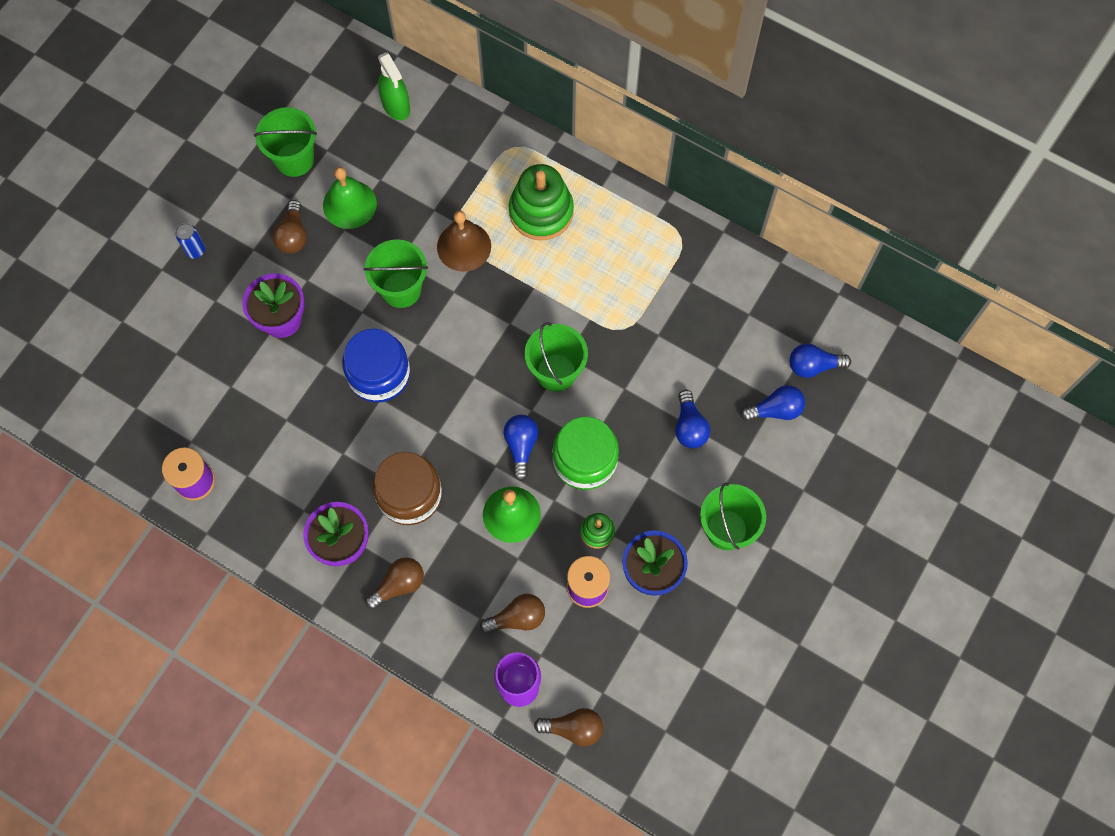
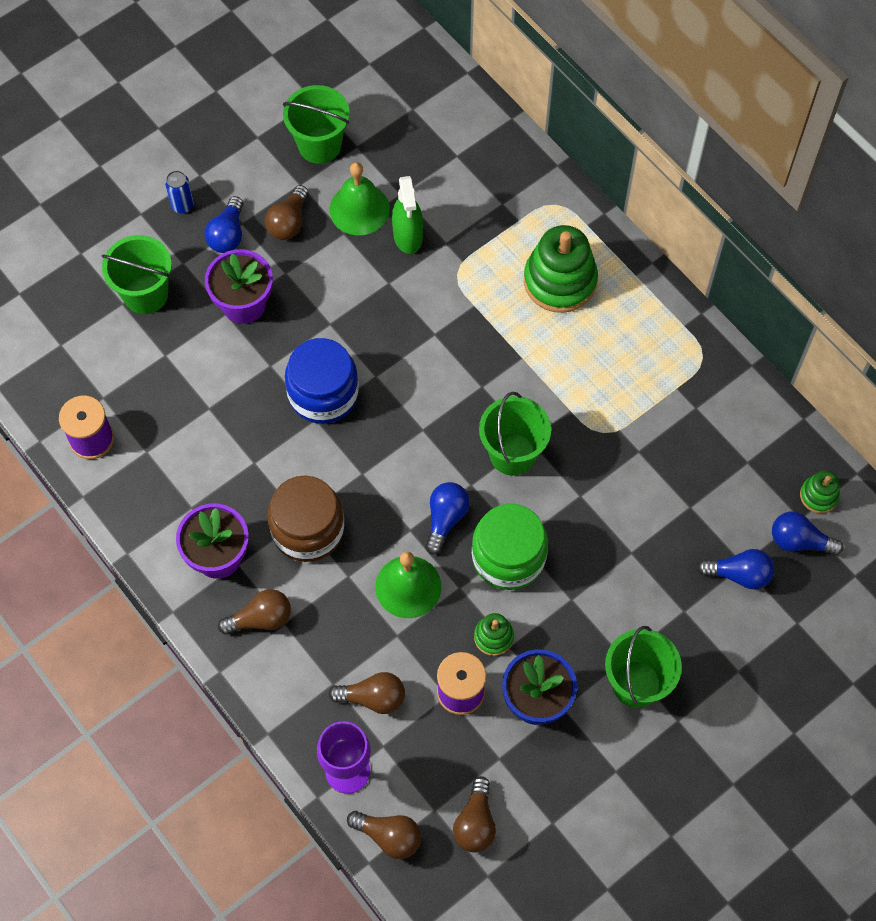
camera: 20 degrees right, 5 degrees down
green bucket [364,239,428,308] -> green bucket moved to [102,235,172,314]
green spray bottle [378,52,410,120] -> green spray bottle moved to [392,176,423,254]
brown bell [437,211,491,272] -> none
blue light bulb [675,390,710,448] -> blue light bulb moved to [205,196,243,253]
none -> brown light bulb [453,776,496,852]
none -> green stacking toy [800,471,840,513]

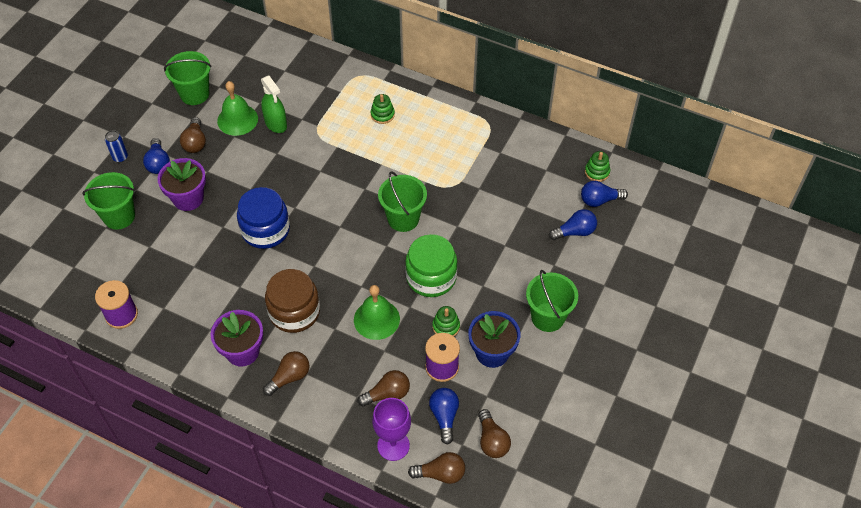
camera: 25 degrees left, 10 degrees down
blue light bulb [425,482,469,554] -> blue light bulb moved to [429,388,459,445]
green stacking toy [524,225,598,313] -> green stacking toy [371,94,395,124], size x0.50

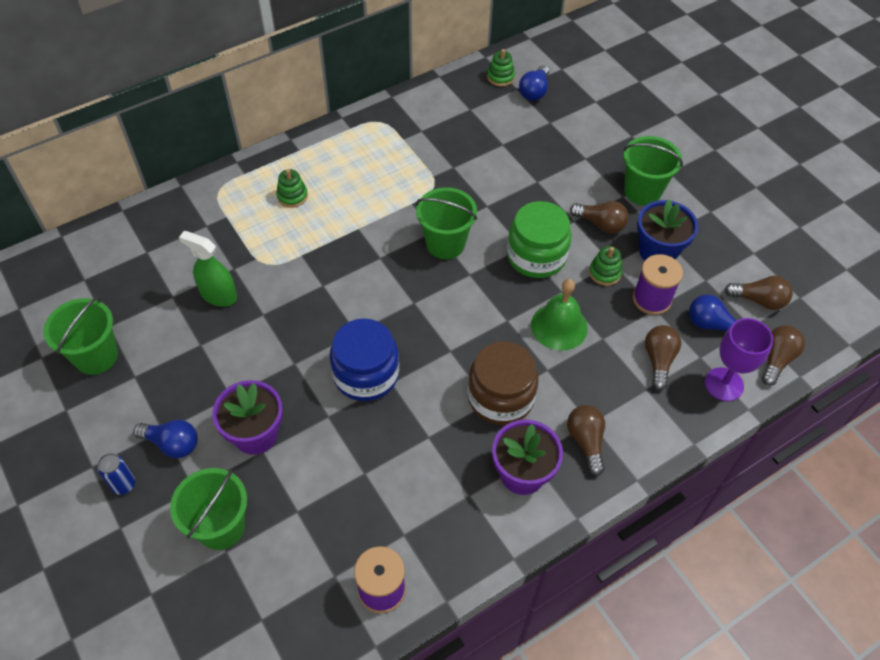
camera: 60 degrees left, 0 degrees up
brown light bulb [180,117,206,153] -> brown light bulb moved to [570,201,629,234]
green bell [217,81,258,136] -> none
green spray bottle [261,75,287,133] -> green spray bottle turned 150 degrees counterclockwise [179,231,237,307]
blue light bulb [549,209,597,240] -> none

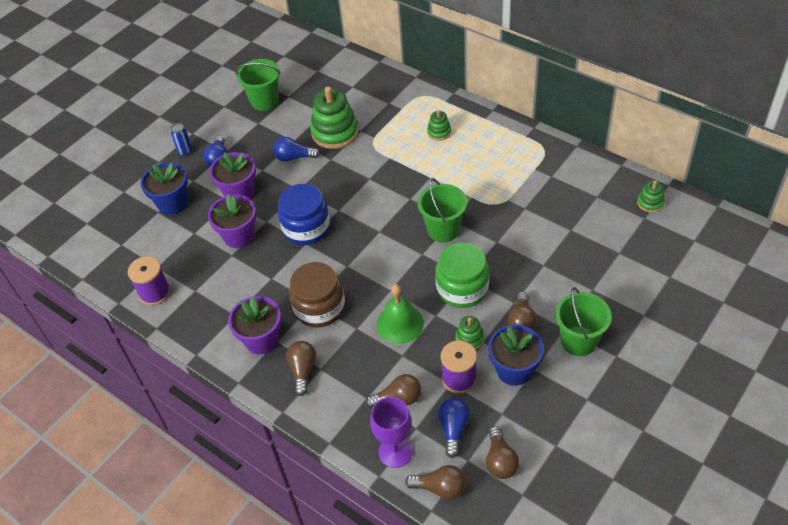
camera: 75 degrees right, 5 degrees down
green bucket [170,468,247,550] -> blue flower pot [140,163,188,215]
green spray bottle [179,231,237,307] -> green stacking toy [310,87,359,149]
blue light bulb [519,65,549,101] -> blue light bulb moved to [273,137,320,162]
brown light bulb [567,405,605,476] -> brown light bulb turned 60 degrees counterclockwise [286,341,316,396]
none -> purple flower pot [208,194,256,248]

